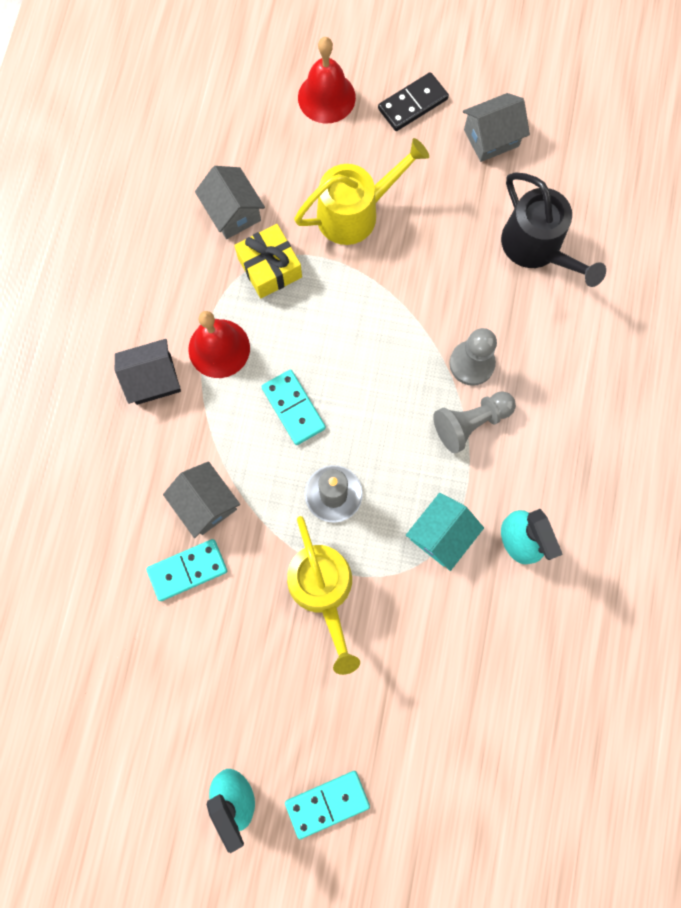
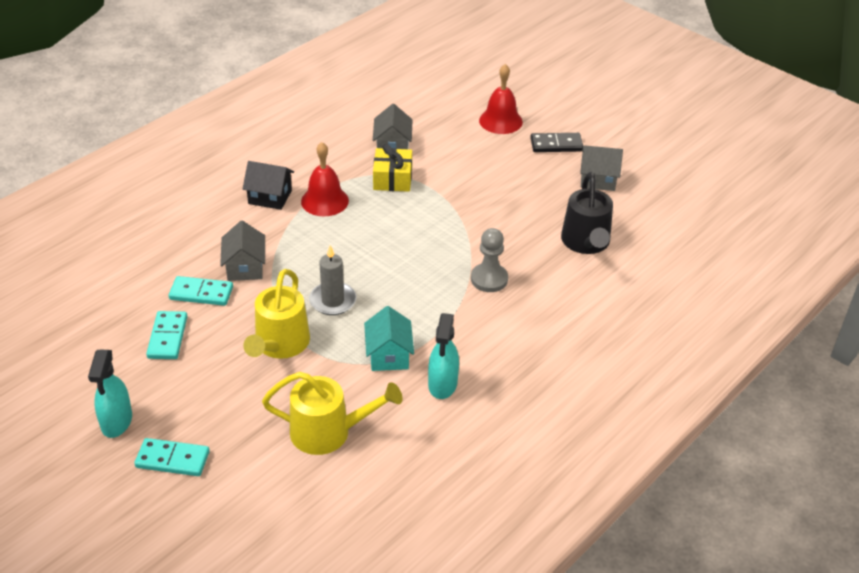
camera: 30 degrees right, 35 degrees down
turquoise domino [261,370,326,445] -> turquoise domino moved to [146,311,188,359]
yellow watering can [294,138,429,245] -> yellow watering can moved to [262,372,402,455]
turquoise house [406,493,484,571] -> turquoise house turned 75 degrees counterclockwise [364,306,414,371]
grey pawn [433,391,516,453] -> none

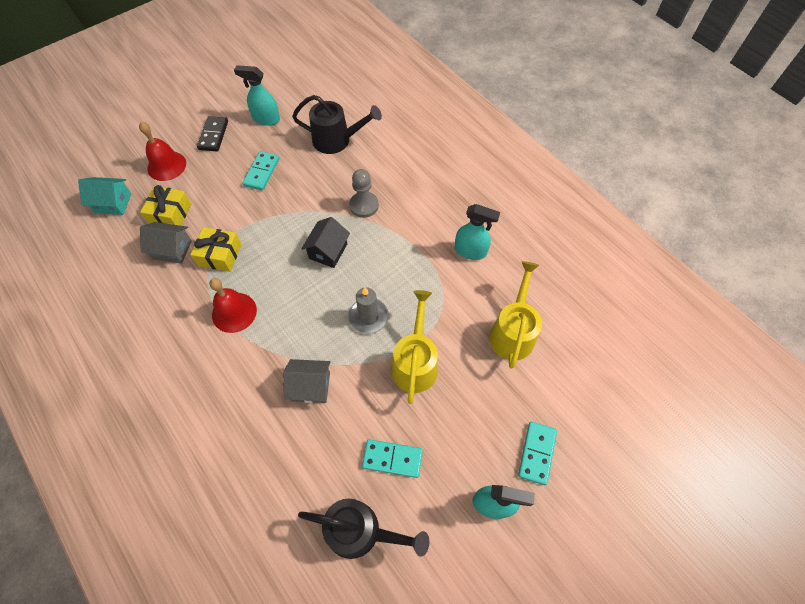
camera: 80 degrees left, 20 degrees up
turquoise domino [169,276,233,306] -> turquoise domino moved to [242,151,279,191]
black house [243,161,294,210] -> black house moved to [301,217,350,268]
yellow watering can [243,269,310,359] -> yellow watering can turned 105 degrees counterclockwise [391,290,438,404]
turquoise house [364,306,414,371] -> turquoise house moved to [78,177,131,215]
grey house [580,145,623,191] -> turquoise spray bottle [234,65,280,126]
none -> yellow gift [140,185,191,226]
none -> black watering can [298,499,429,559]

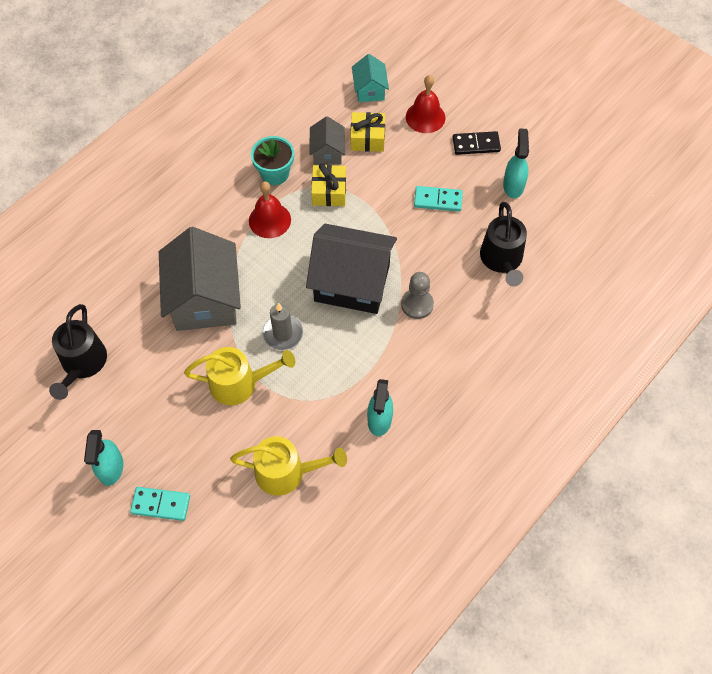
camera: 80 degrees right, 0 degrees up
grey house [283,359,330,403] -> grey house [159,227,241,331], size x2.00
black house [301,217,350,268] -> black house [306,224,397,314], size x2.00
turquoise domino [362,439,423,478] -> none
none -> turquoise flower pot [251,136,294,185]

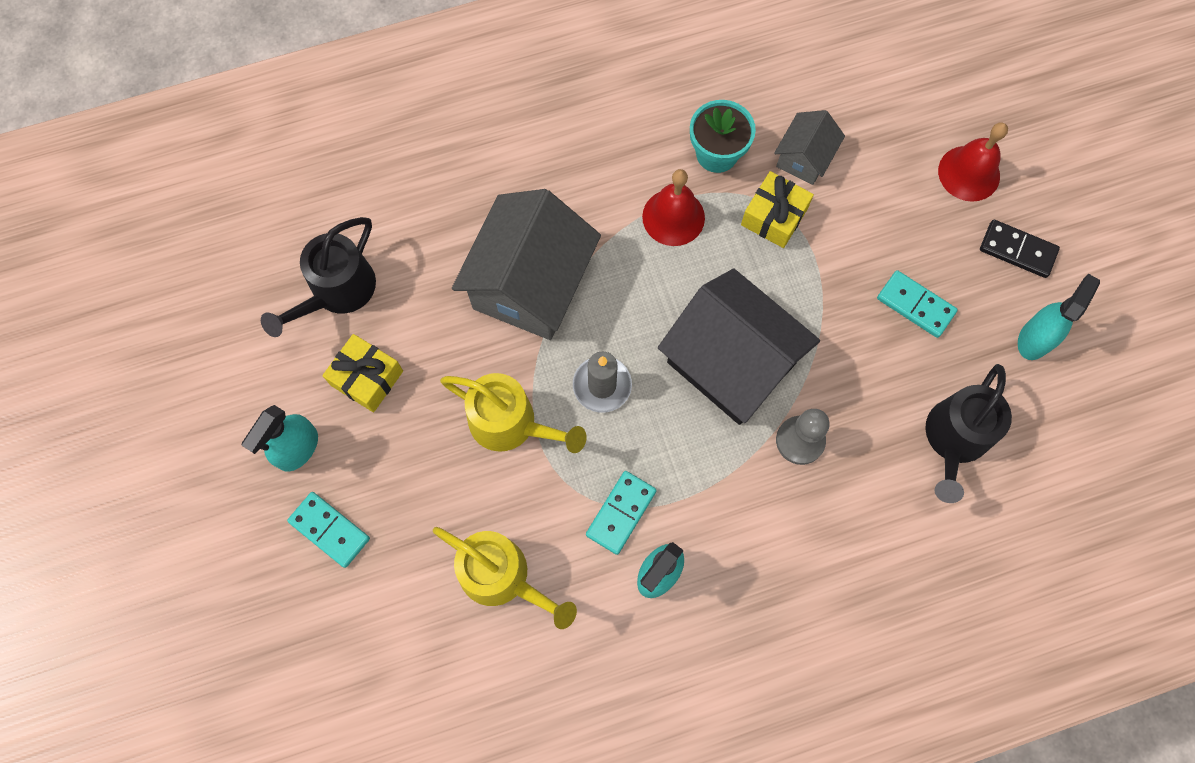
camera: 30 degrees right, 10 degrees up
yellow gift [351,112,385,152] -> yellow gift moved to [322,334,403,412]
turquoise house [352,54,389,102] -> none
none -> turquoise domino [586,471,657,555]

